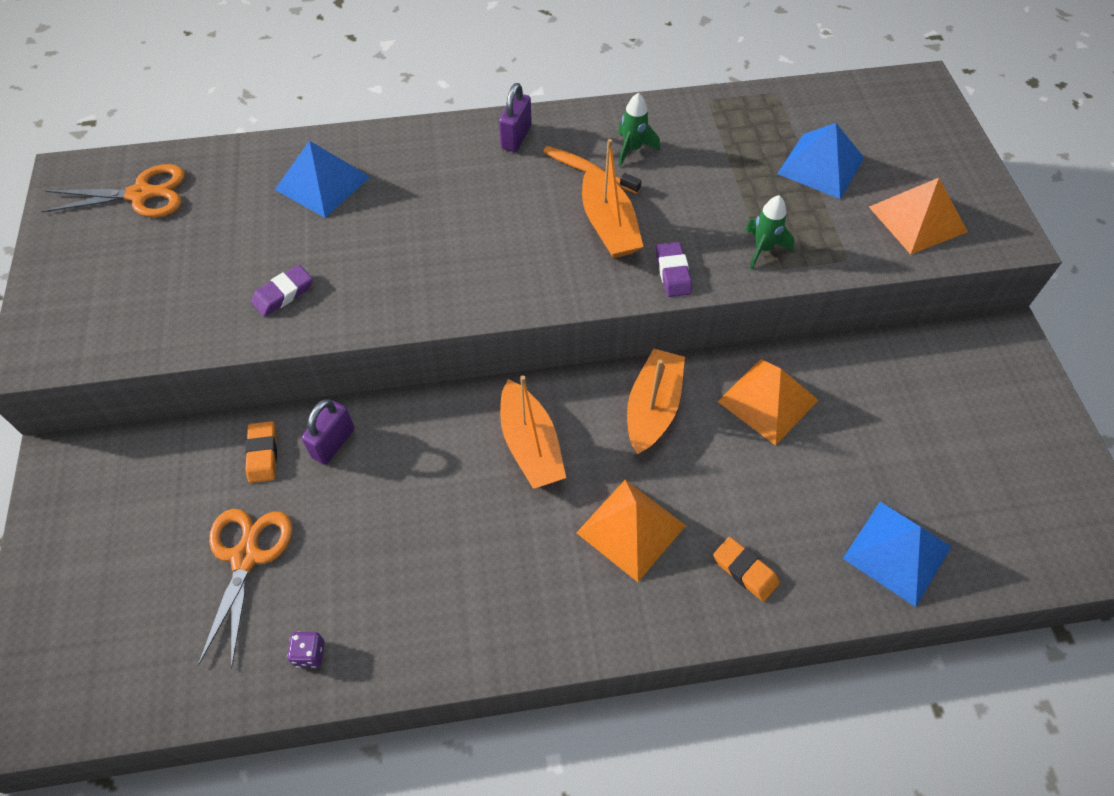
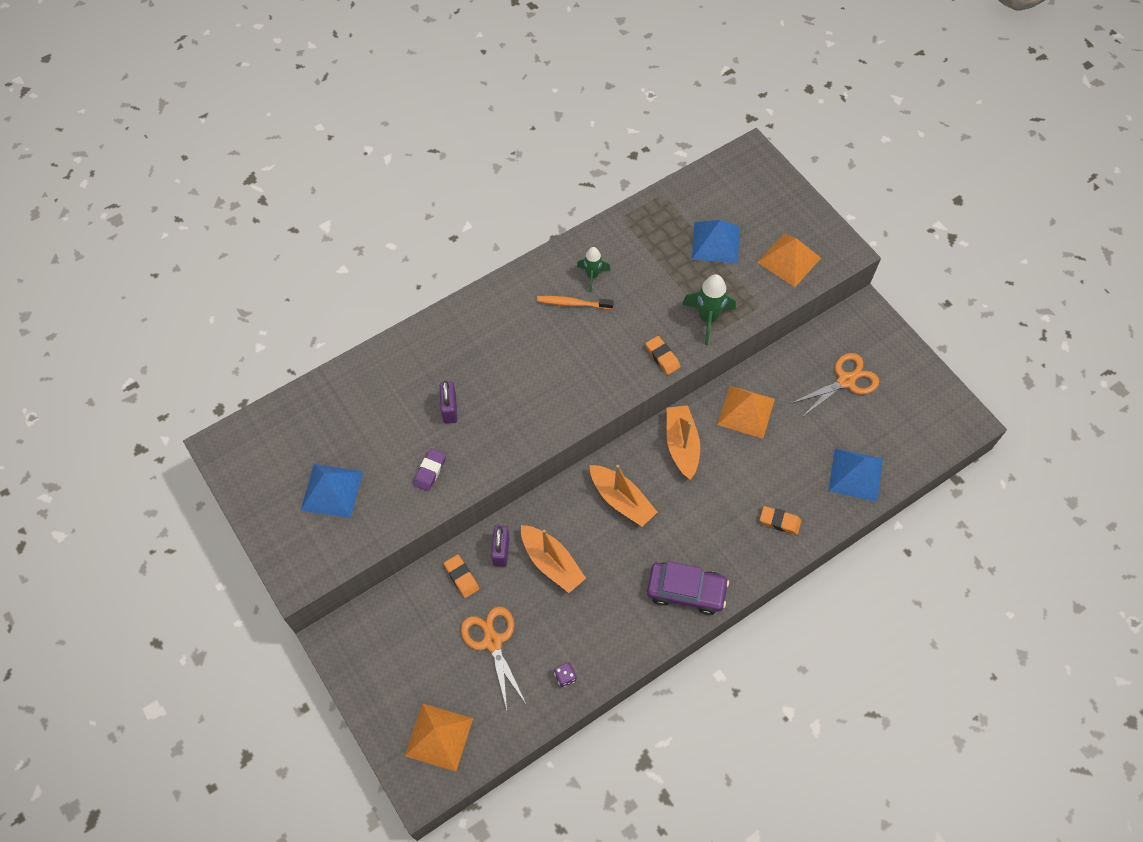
camera: 25 degrees left, 5 degrees up
orange scissors [41,164,185,218] -> orange scissors moved to [790,353,879,418]
blue pyramid [275,141,370,218] -> blue pyramid moved to [300,464,363,518]
purple padlock [499,83,532,152] -> purple padlock moved to [440,381,457,424]
orange pyramid [576,480,686,582] -> orange pyramid moved to [405,704,473,771]
orange boat [582,139,643,258] -> orange boat moved to [521,525,586,593]
purple eraser [656,242,692,297] -> orange eraser [645,336,680,375]
green rocket [745,195,794,269] -> green rocket [682,274,736,345], size x1.54
none -> purple car [647,561,729,615]

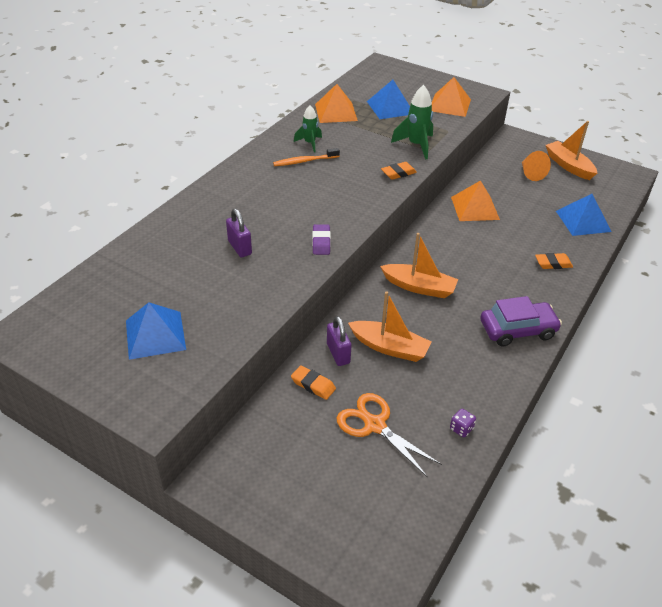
camera: 25 degrees left, 20 degrees down
orange pyramid [405,704,473,771] -> orange pyramid moved to [315,84,358,123]
purple eraser [413,448,446,492] -> purple eraser moved to [312,224,331,255]
orange eraser [645,336,680,375] -> orange eraser turned 60 degrees counterclockwise [381,162,417,180]
orange boat [666,405,700,480] -> orange boat moved to [546,121,597,180]
orange scissors [790,353,879,418] -> orange cone [522,151,551,181]

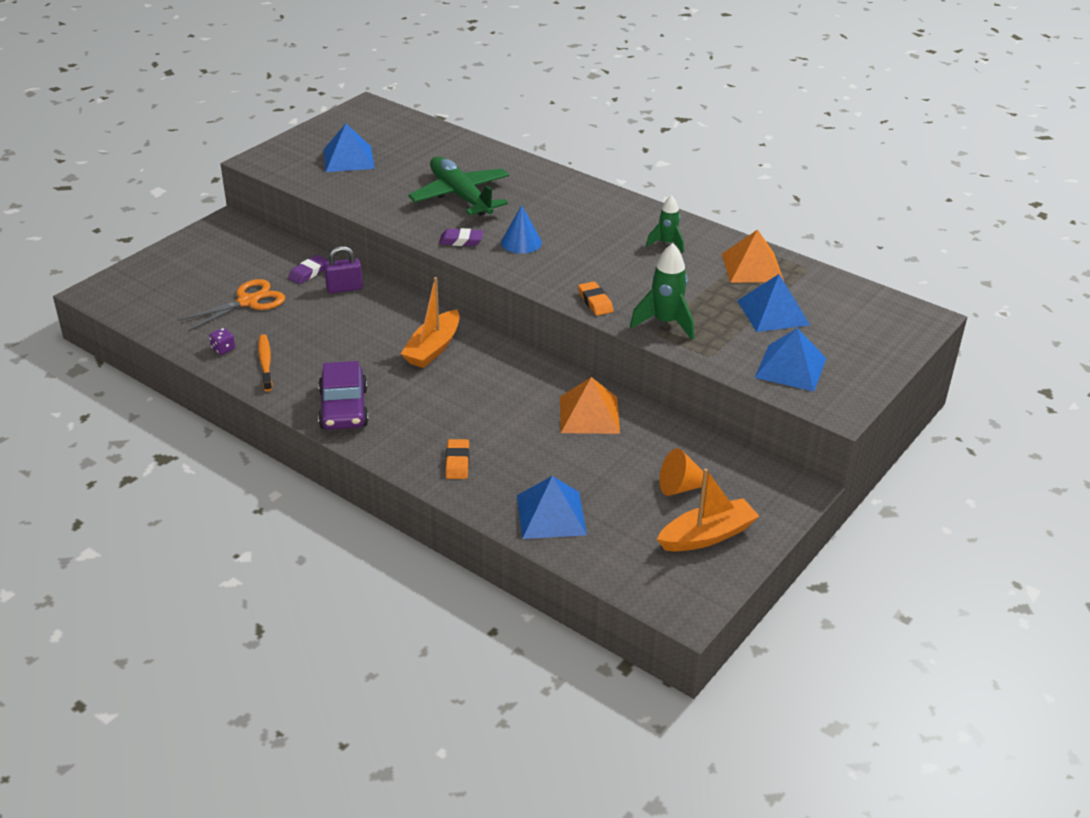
camera: 95 degrees right, 5 degrees down
purple padlock [226,209,252,257] -> green plane [408,156,510,216]
orange toothbrush [273,148,340,166] -> orange toothbrush moved to [258,334,273,392]
orange eraser [291,365,336,400] -> purple eraser [288,255,329,284]
orange boat [348,291,432,362] -> none
orange pyramid [432,77,471,117] -> blue pyramid [755,328,826,392]
none -> blue cone [501,205,542,254]

